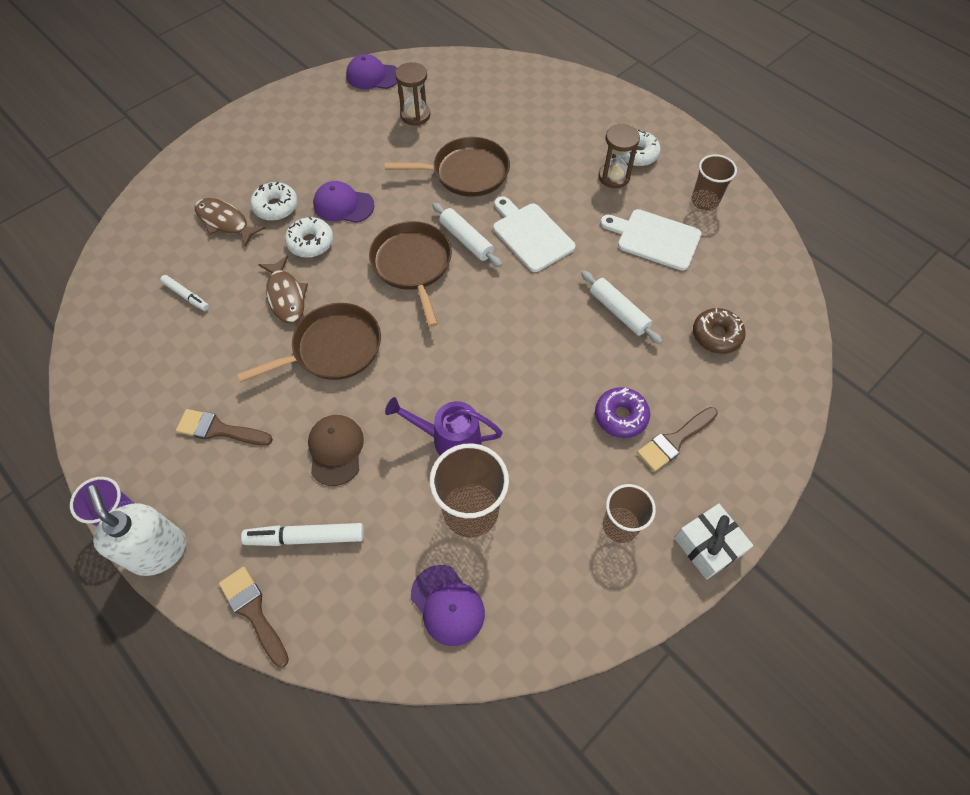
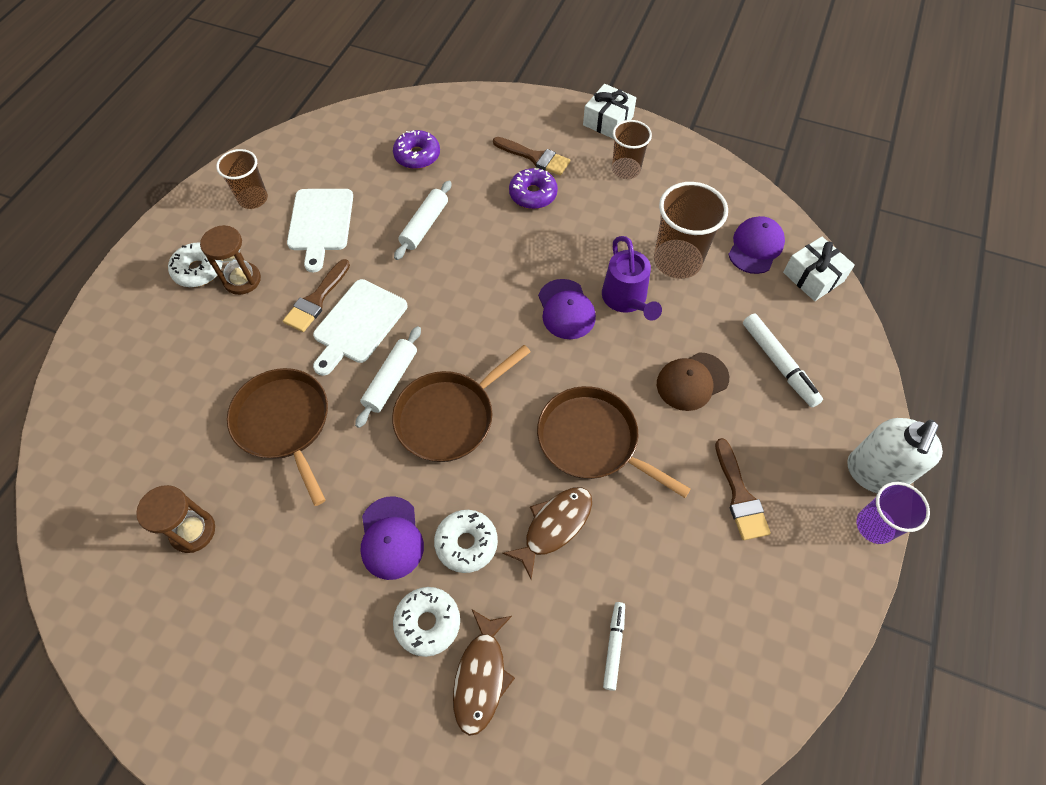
camera: 115 degrees left, 0 degrees up
brown brush [219,567,289,668] -> brown brush moved to [283,259,350,332]
purple cap [346,54,397,89] -> purple cap moved to [538,279,596,339]
brown donut [693,308,746,354] -> purple donut [393,130,440,169]
none -> white gift [783,236,855,301]

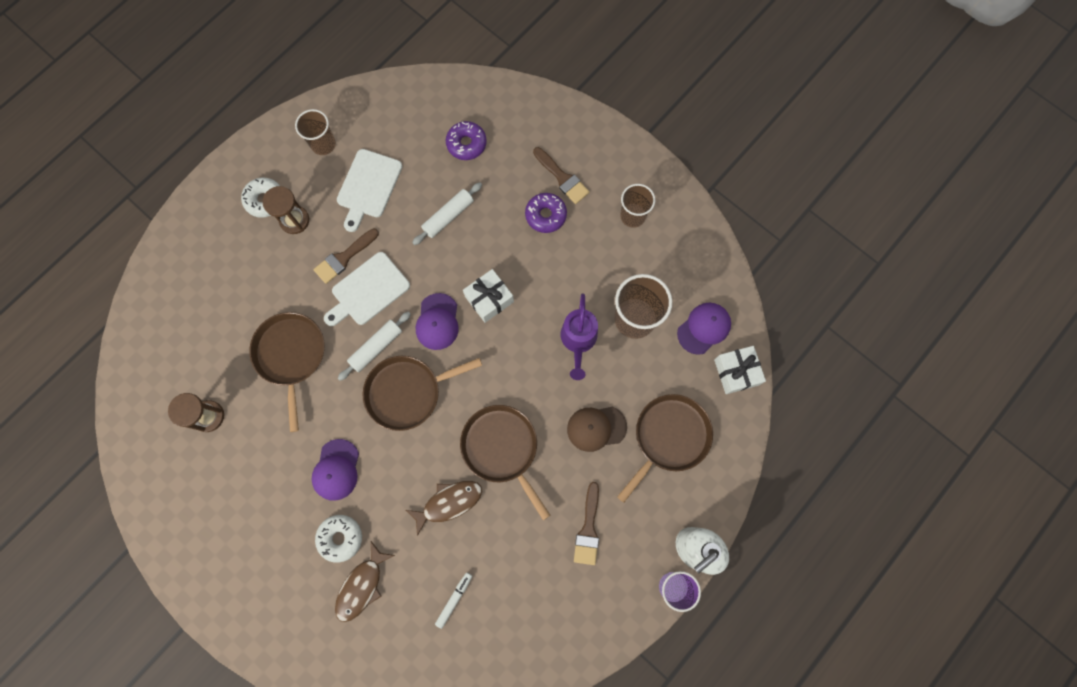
camera: 20 degrees right, 15 degrees up
white donut [434,510,498,573] -> none
purple cap [538,279,596,339] -> purple cap moved to [416,293,459,350]
white gift [583,84,637,139] -> white gift moved to [463,269,514,323]
white marker [743,314,823,408] -> brown pan [617,394,713,503]

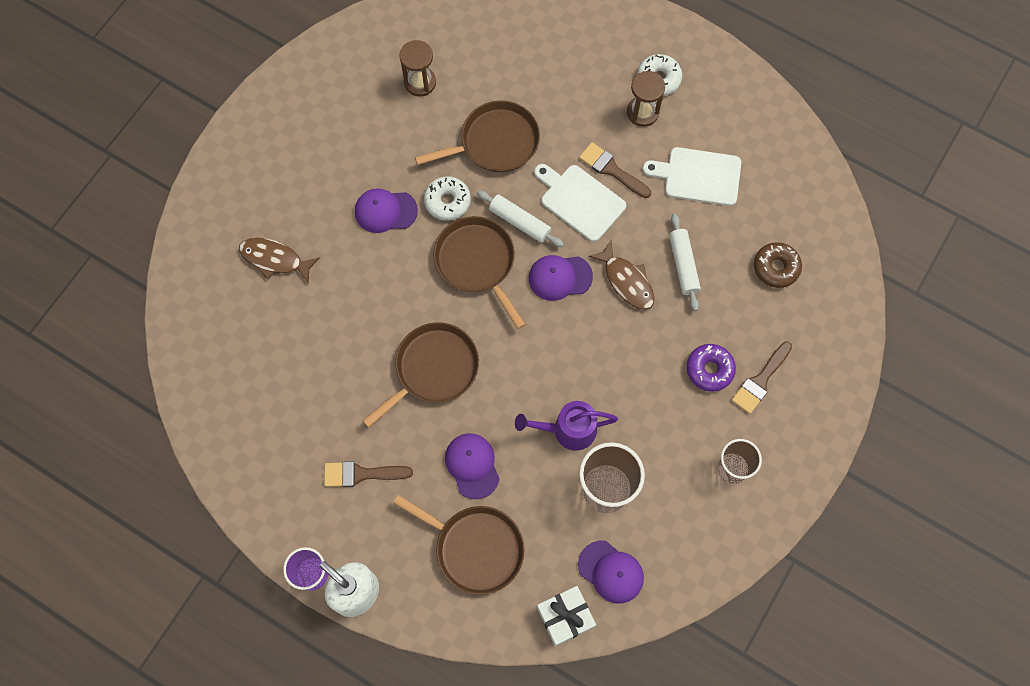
camera: 80 degrees right, 5 degrees down
brown cup [295,109,336,155] -> none
white donut [315,515,362,563] -> white donut moved to [424,176,471,221]
brown fish [406,481,482,536] -> brown fish moved to [588,240,655,310]
white rolling pin [412,182,482,245] -> white rolling pin turned 45 degrees clockwise [669,214,701,311]
white marker [435,572,472,629] -> none
purple donut [446,121,487,160] -> brown donut [754,242,802,288]
white gift [463,269,514,323] -> none
brown cap [567,407,627,452] -> purple cap [445,433,499,499]

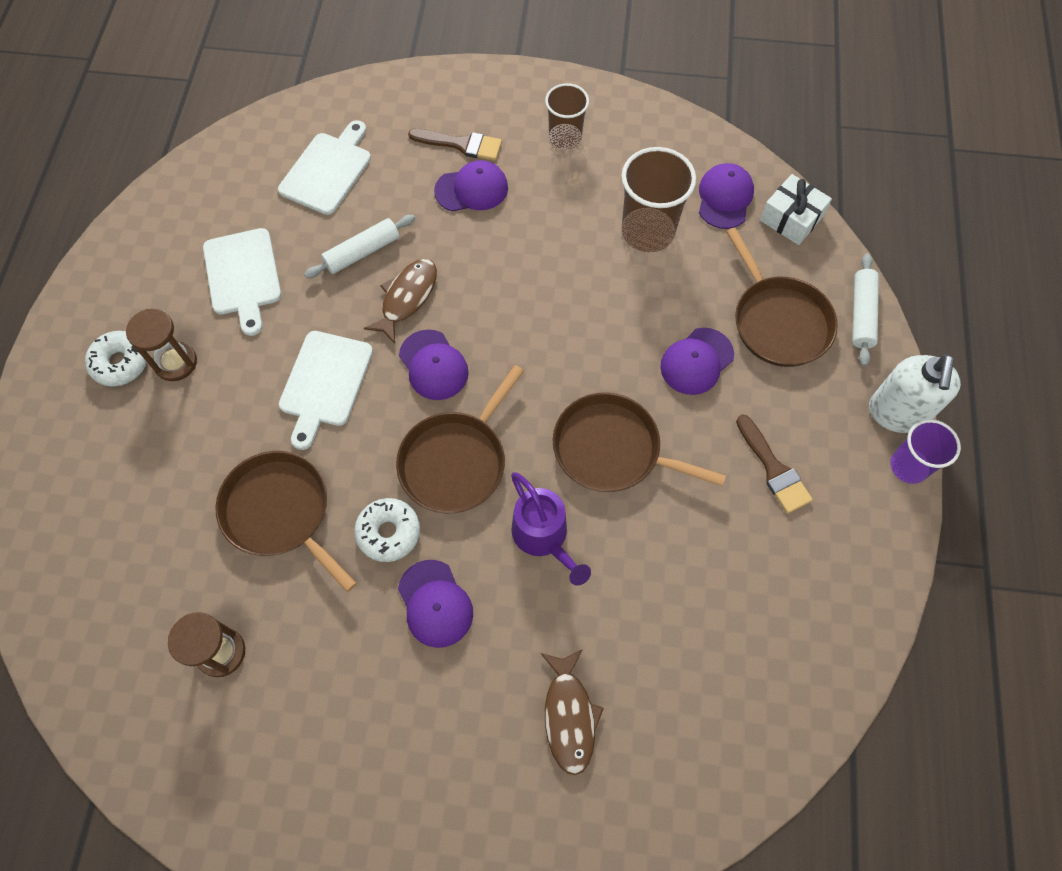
camera: 115 degrees left, 5 degrees down
brown pan [393,495,525,595] -> brown pan turned 150 degrees clockwise [726,227,838,367]
white rolling pin [477,190,564,247] -> white rolling pin moved to [852,253,879,366]
purple watering can [515,401,618,451] -> purple watering can moved to [511,472,591,586]
brown brush [579,142,651,198] -> none
purple donut [686,344,736,392] -> purple cap [434,160,508,212]
brown donut [754,242,802,288] -> white cutting board [278,120,371,215]

